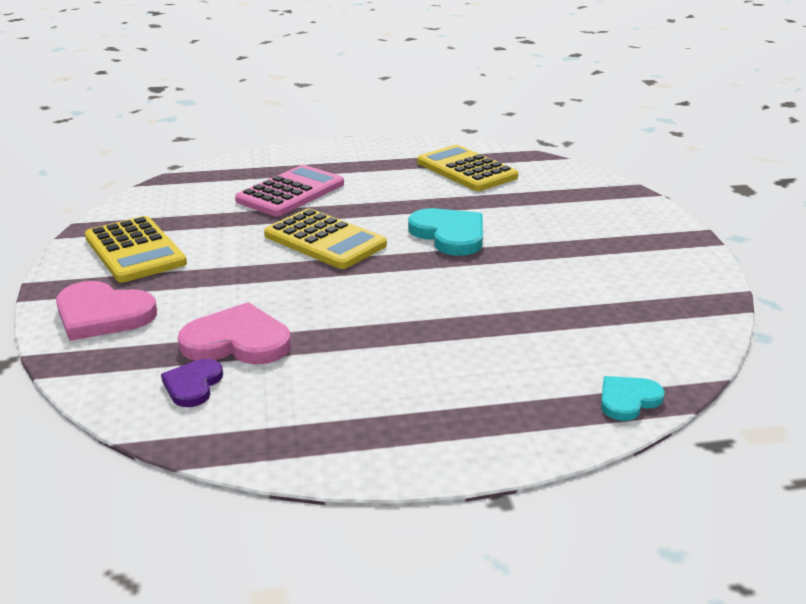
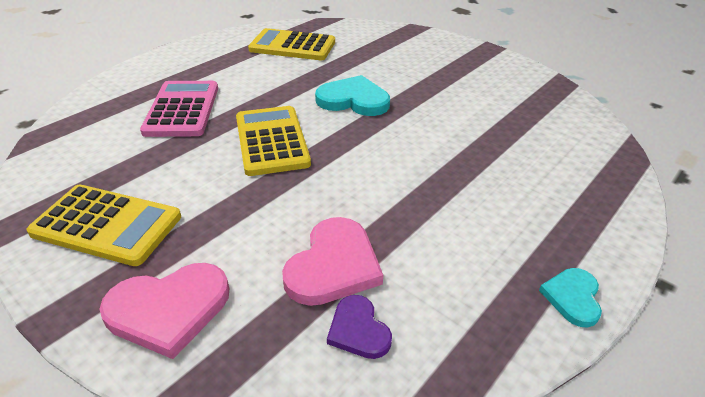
camera: 40 degrees left, 10 degrees up
pink heart [178,302,291,364] -> pink heart turned 150 degrees clockwise [282,217,383,306]
yellow calculator [264,209,387,269] -> yellow calculator turned 105 degrees counterclockwise [236,106,311,176]
turquoise heart [601,376,665,421] -> turquoise heart moved to [539,268,602,328]

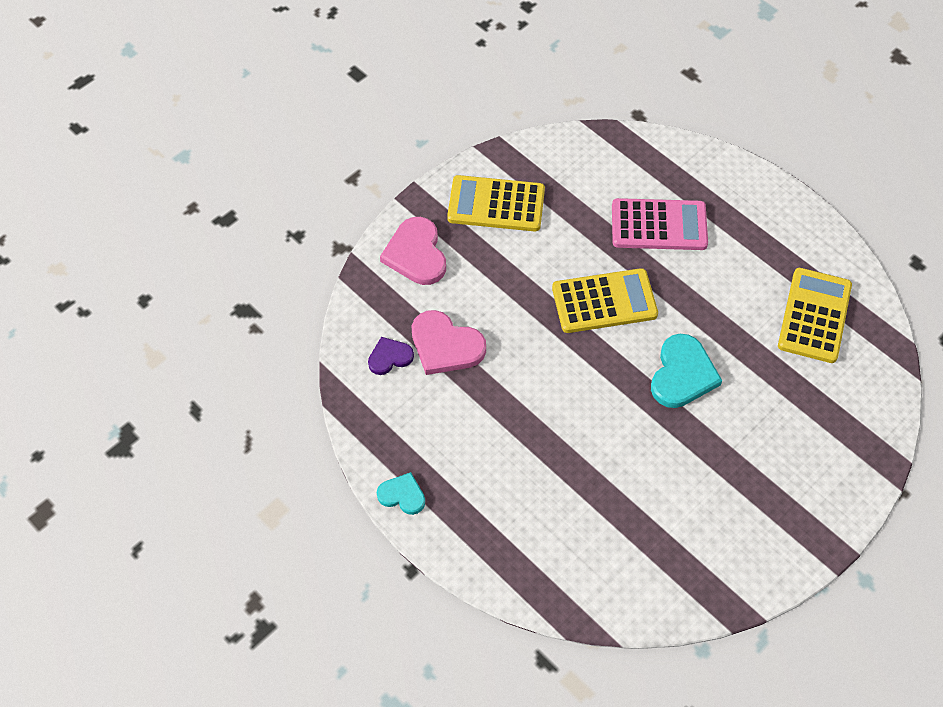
camera: 95 degrees right, 20 degrees up
yellow calculator [26,184,181,266] -> yellow calculator turned 75 degrees clockwise [447,175,545,231]

